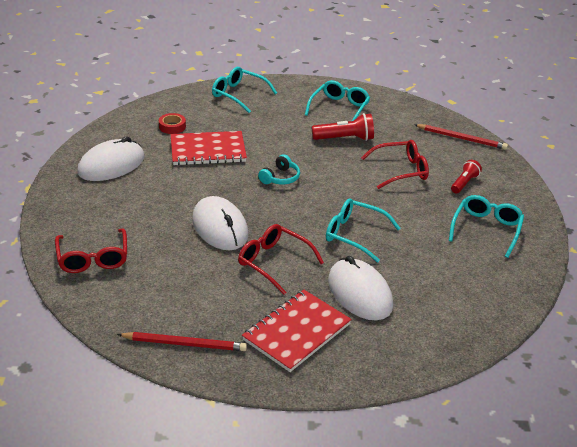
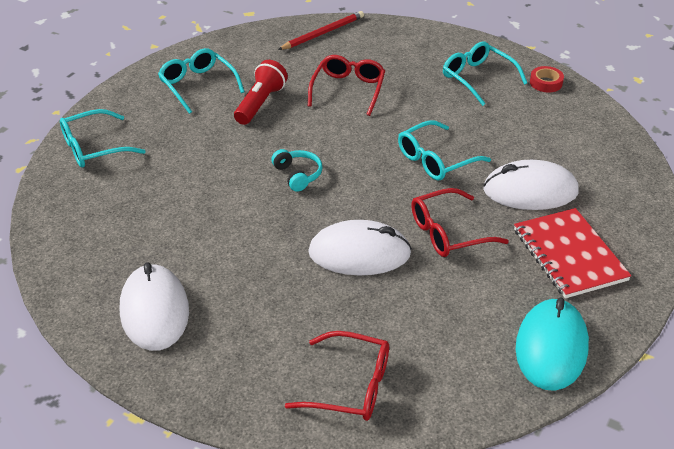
camera: 60 degrees left, 5 degrees up
red pencil [117,332,247,351] -> turquoise mouse [516,298,589,391]
red tape [159,113,186,134] -> red tape moved to [530,66,564,93]
red notebook [171,131,247,165] -> none
red flashlight [451,160,482,194] -> none

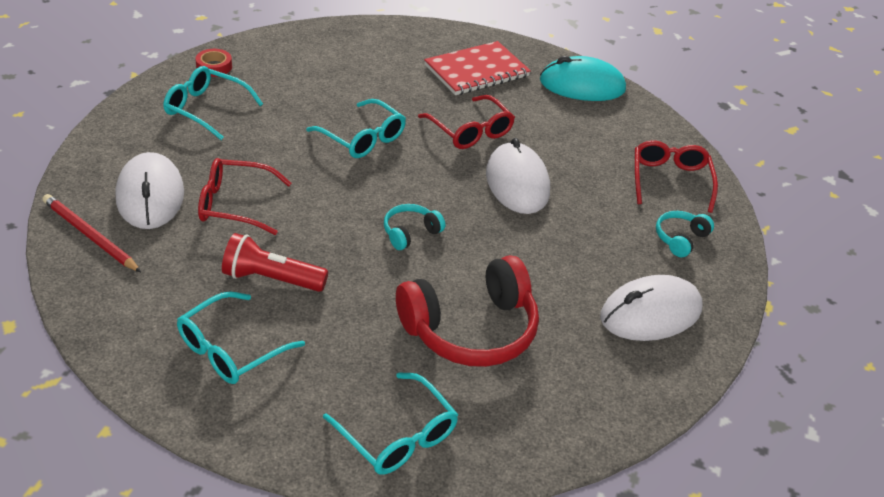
camera: 105 degrees left, 0 degrees up
turquoise glasses [443,41,527,106] -> turquoise glasses turned 75 degrees clockwise [163,66,263,140]
white mouse [483,160,579,210] -> white mouse moved to [116,152,184,229]
none -> red headphones [396,255,539,367]
none -> turquoise headphones [656,211,714,257]

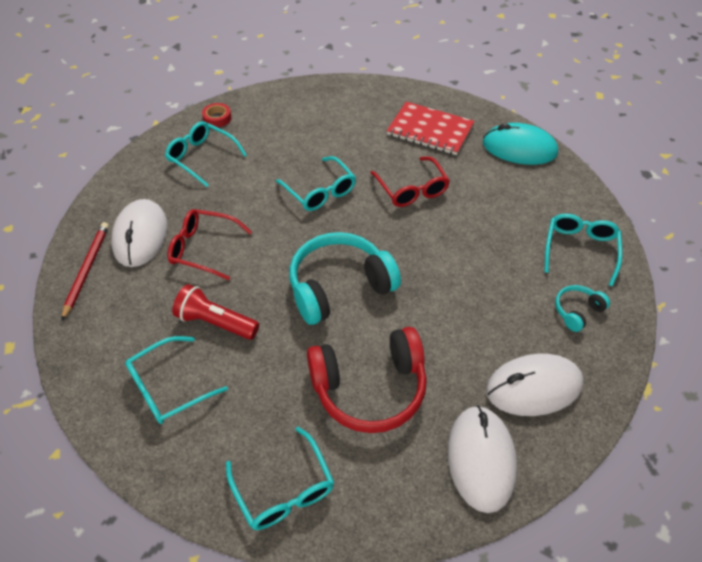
camera: 15 degrees right, 10 degrees up
red pencil [42,194,141,272] -> red pencil turned 45 degrees clockwise [61,222,109,321]
turquoise headphones [384,204,445,250] -> turquoise headphones [289,232,401,325], size x2.13
red notebook [424,41,531,95] -> red notebook turned 45 degrees clockwise [387,101,475,155]
white mouse [486,138,550,214] -> white mouse moved to [448,405,517,513]
red glasses [635,141,718,213] -> turquoise glasses [544,214,622,286]

